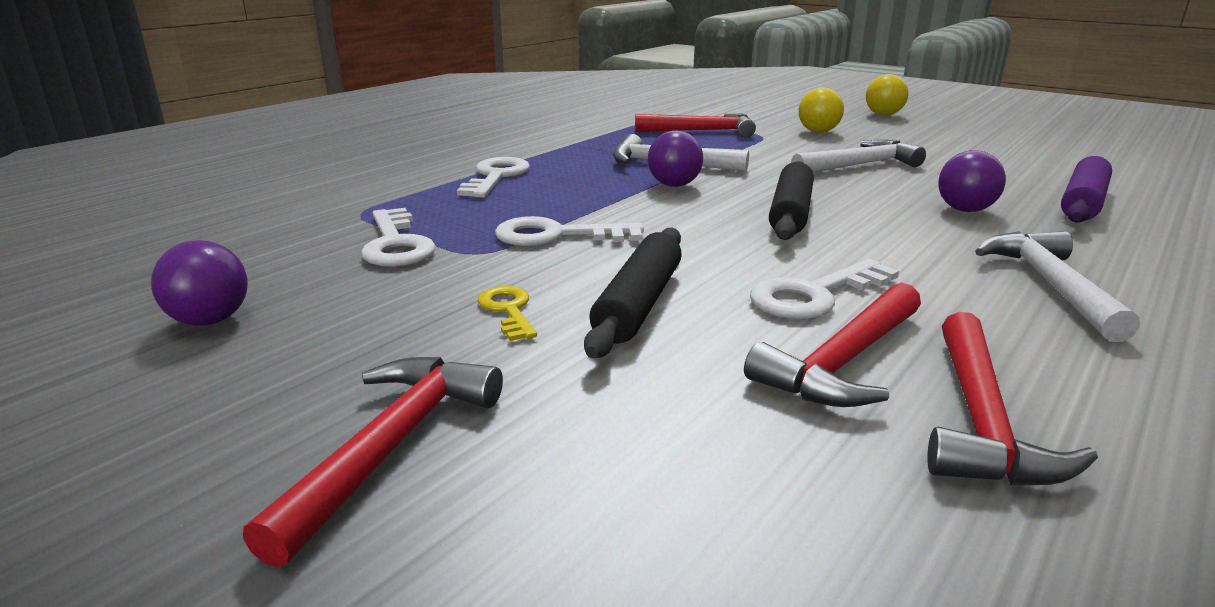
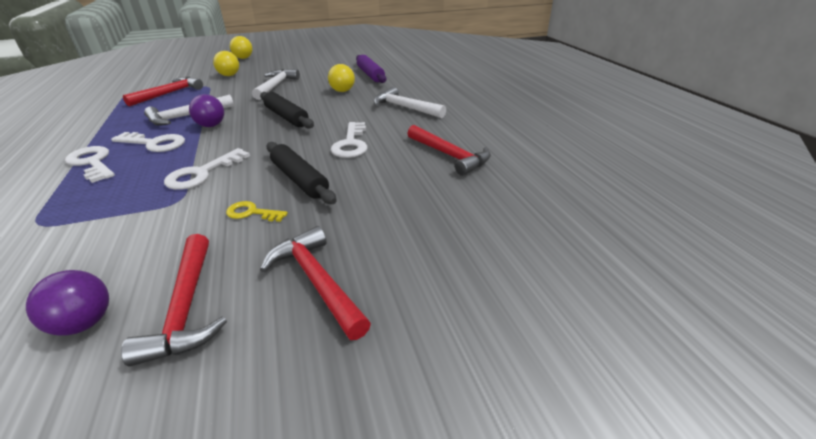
camera: 55 degrees left, 10 degrees up
white key [361,208,436,267] -> white key moved to [111,132,185,152]
red hammer [744,282,921,407] -> red hammer moved to [121,234,227,366]
purple ball [939,150,1006,212] -> yellow ball [328,64,355,92]

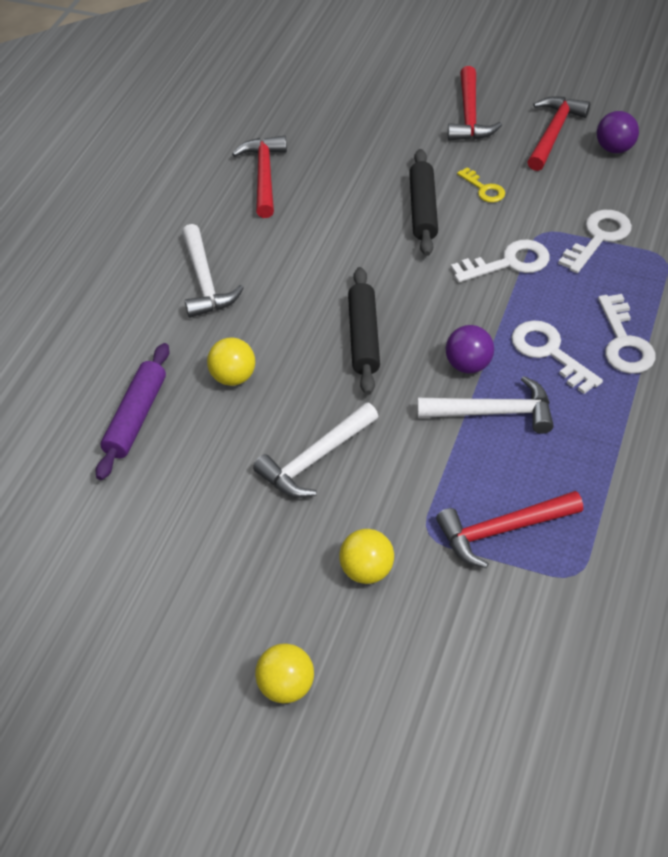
camera: 140 degrees left, 15 degrees up
white key [331,122,368,158] -> white key moved to [558,210,632,273]

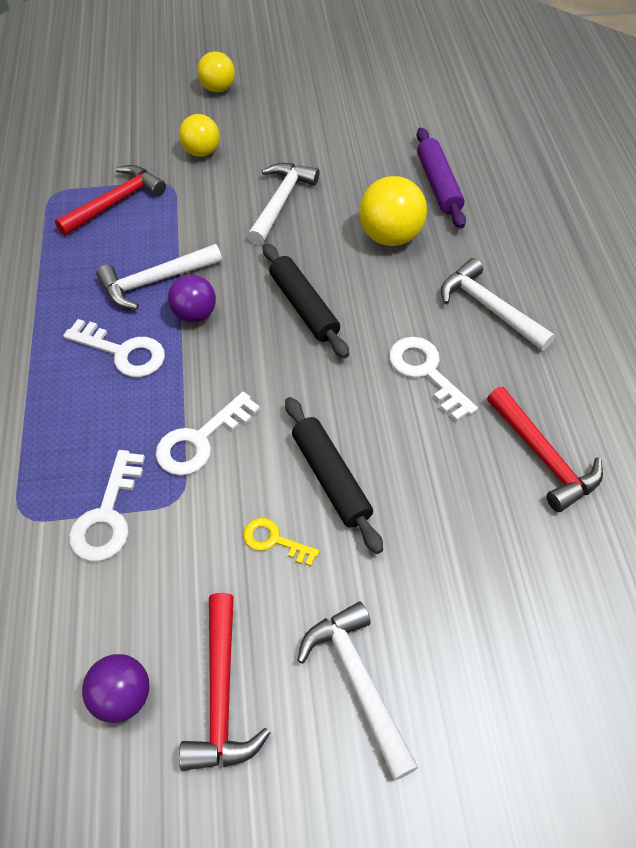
camera: 150 degrees right, 5 degrees up
yellow ball [207,337,255,386] -> yellow ball [359,176,427,246], size x1.51
red hammer [448,66,502,141] -> white hammer [297,602,418,780]
white key [598,294,656,374] -> white key moved to [389,337,478,421]

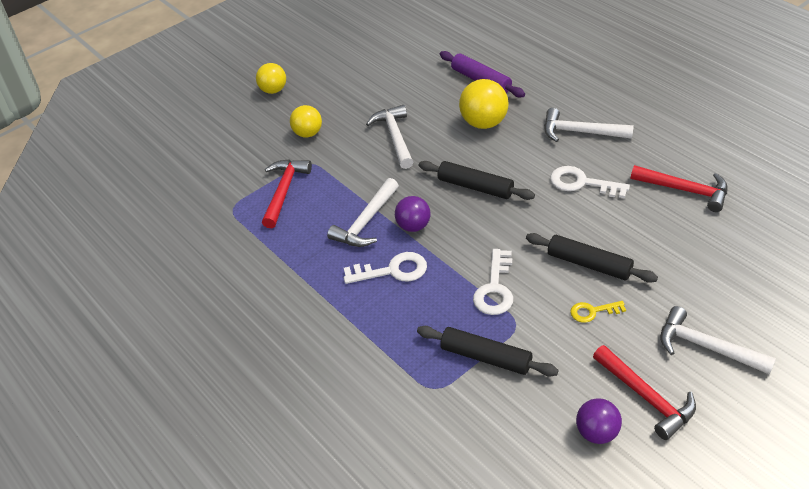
camera: 30 degrees left, 10 degrees down
white key [69,450,145,561] -> black rolling pin [417,326,558,377]

